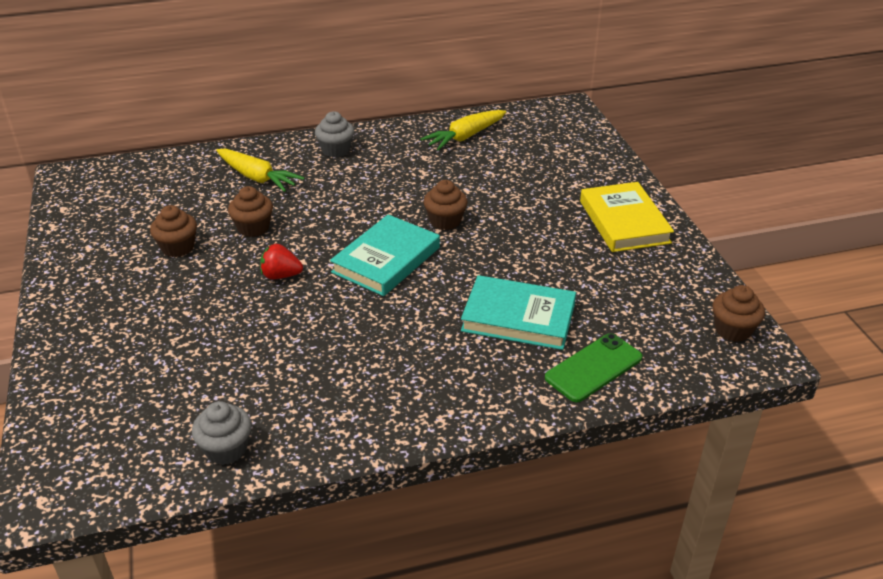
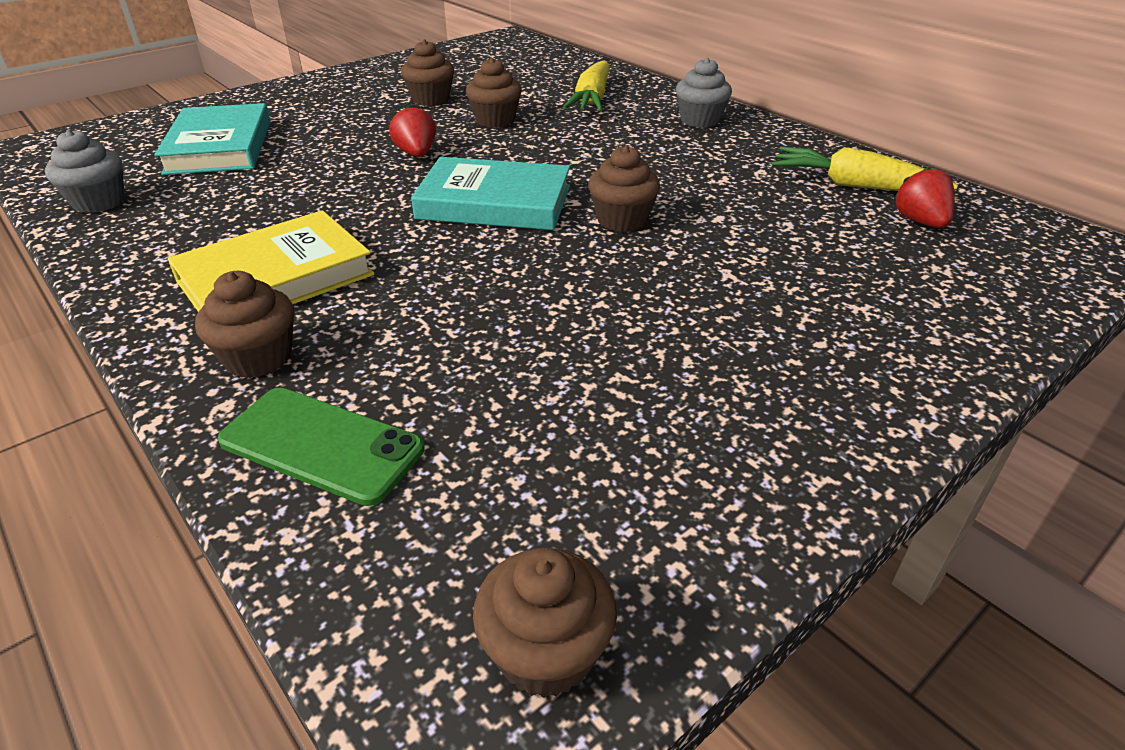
camera: 65 degrees right, 0 degrees up
turquoise book [461,275,576,350] -> turquoise book moved to [154,103,270,175]
yellow book [580,182,674,252] -> yellow book moved to [168,210,375,312]
none -> brown cupcake [195,271,294,378]
none -> red strawberry [894,167,955,228]

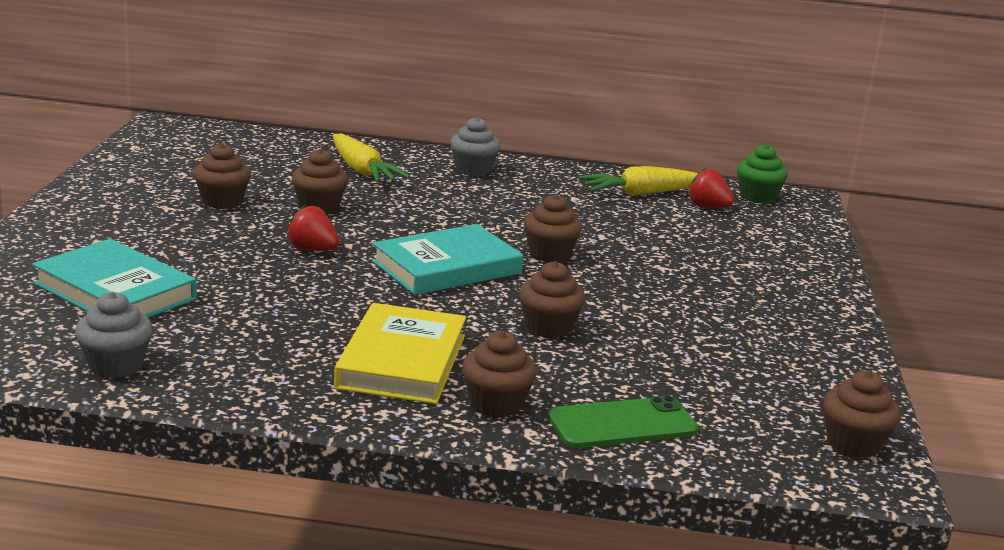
camera: 45 degrees left, 15 degrees down
none -> brown cupcake [519,261,585,338]
none -> green cupcake [737,144,788,204]

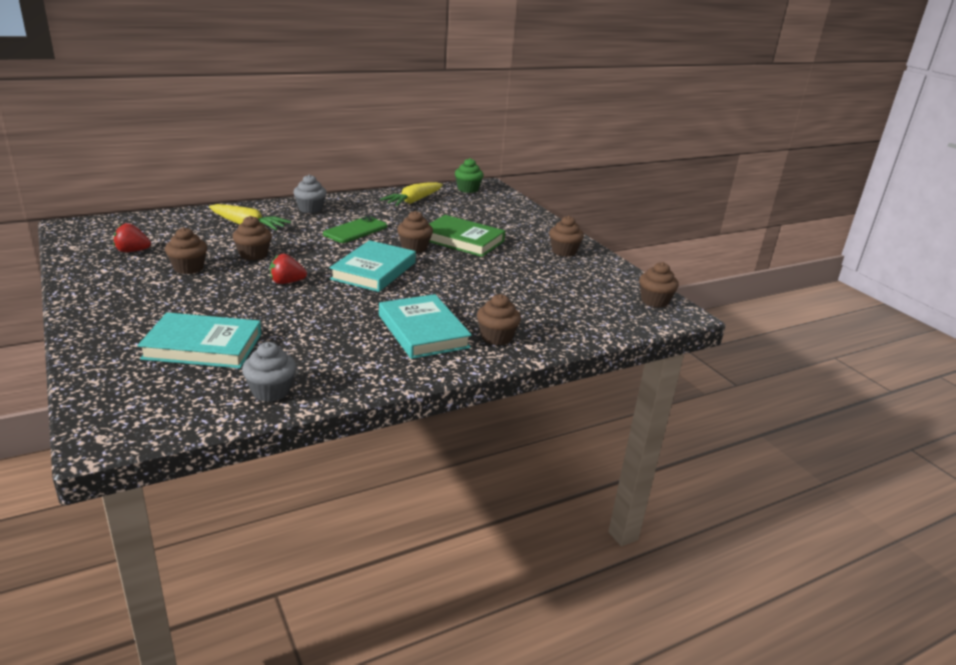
camera: 35 degrees left, 5 degrees up
yellow book [334,303,466,404] -> turquoise book [379,294,472,359]
brown cupcake [519,261,585,338] -> brown cupcake moved to [549,216,584,257]
green phone [548,396,699,448] -> green phone moved to [323,216,387,243]
red strawberry [688,168,734,208] -> red strawberry moved to [114,223,151,252]
none -> green book [429,215,505,257]

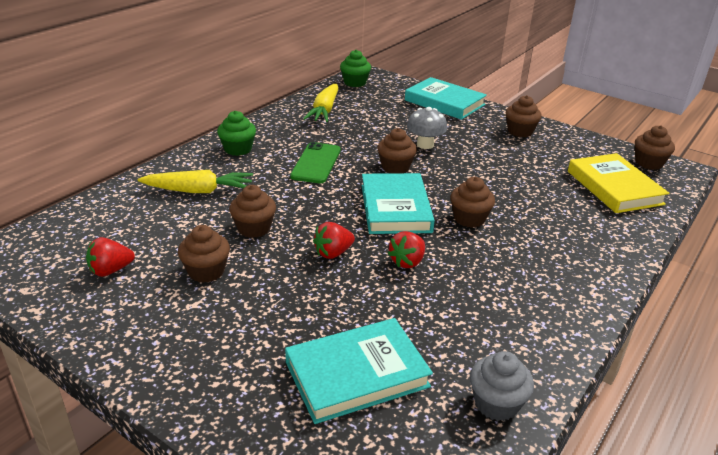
camera: 25 degrees left, 5 degrees up
grey cupcake [293,175,327,213] -> green cupcake [217,111,256,156]
turquoise book [379,294,472,359] -> turquoise book moved to [405,77,487,120]
green book [429,215,505,257] -> grey mushroom [407,107,447,149]
brown cupcake [477,294,521,345] -> brown cupcake moved to [450,177,495,228]
none -> red strawberry [388,231,425,268]
none -> yellow book [568,153,669,213]

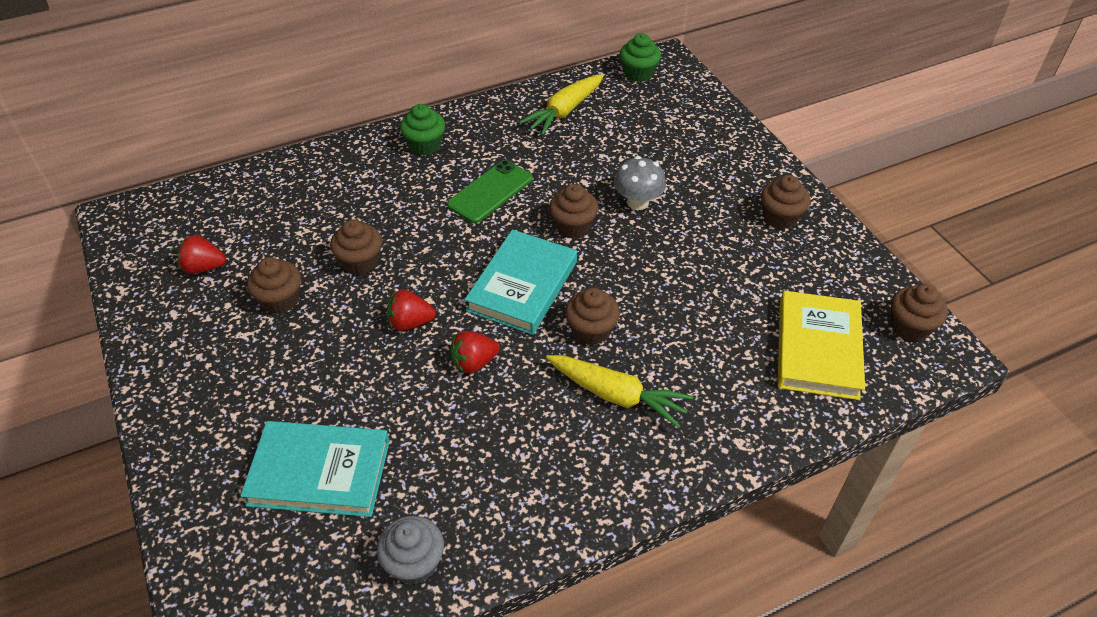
camera: 30 degrees right, 15 degrees up
yellow carrot [138,170,253,193] -> yellow carrot moved to [546,355,693,428]
turquoise book [405,77,487,120] -> none

